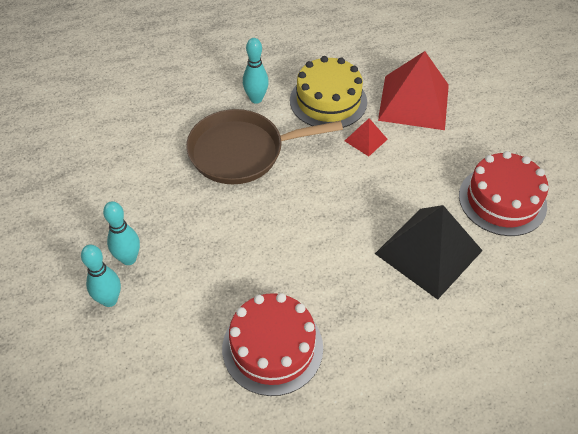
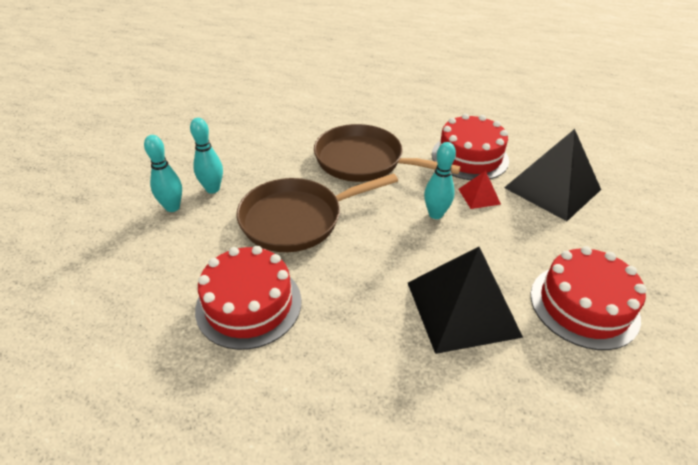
camera: 35 degrees right, 10 degrees down
turquoise bowling pin [243,38,269,104] -> turquoise bowling pin moved to [424,142,456,219]
yellow cake [290,56,367,128] -> red cake [432,114,509,180]
red pyramid [378,51,449,130] -> black pyramid [504,129,601,221]
none -> brown pan [237,173,398,252]

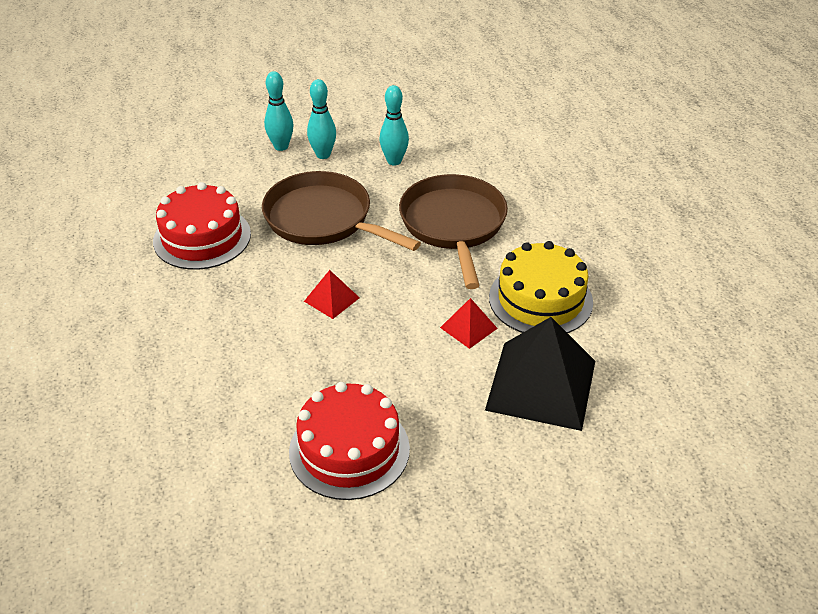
camera: 60 degrees right, 0 degrees up
black pyramid [408,247,523,354] -> none
turquoise bowling pin [424,142,456,219] -> turquoise bowling pin moved to [379,85,409,165]
red cake [432,114,509,180] -> yellow cake [489,241,593,333]
none -> red pyramid [304,270,360,319]

